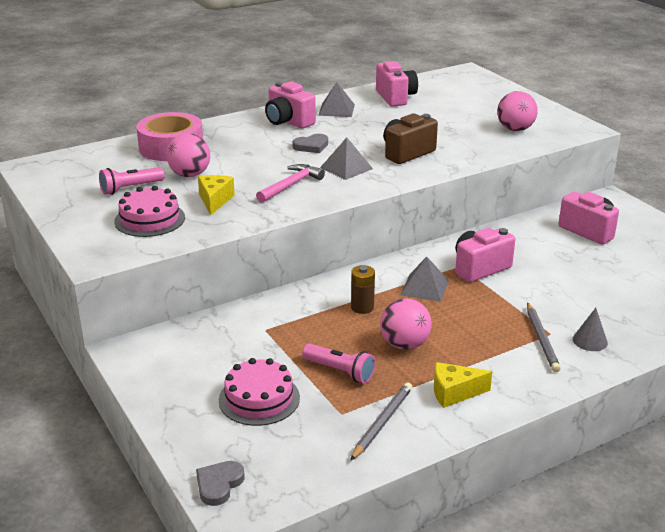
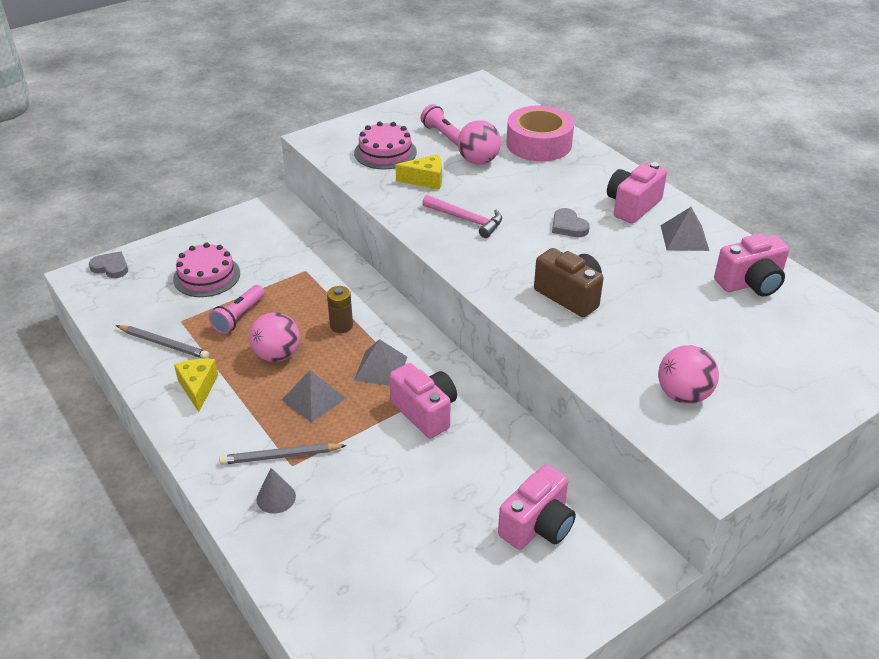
camera: 85 degrees right, 10 degrees up
grey pyramid [320,137,373,180] -> grey pyramid moved to [282,370,346,423]

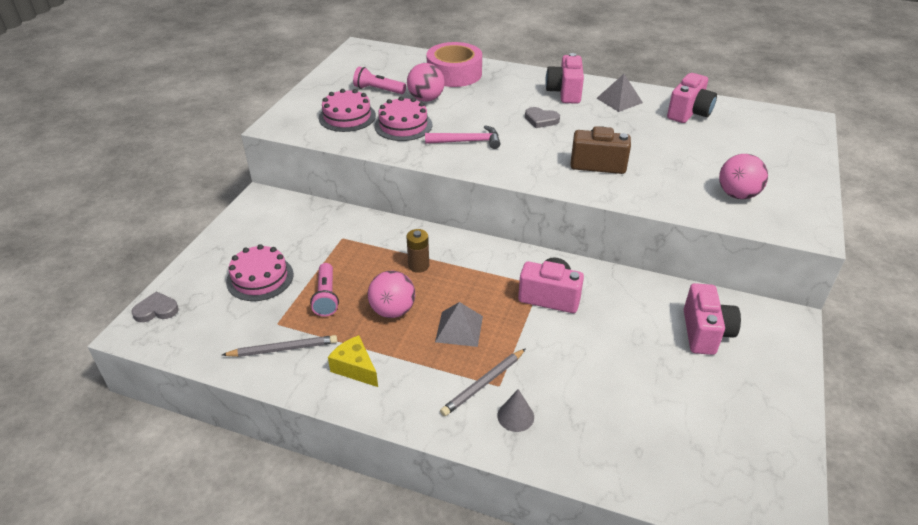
camera: 35 degrees left, 0 degrees up
grey pyramid [354,339,407,386] -> none
yellow cheese [396,154,442,190] -> pink cake [375,97,432,141]

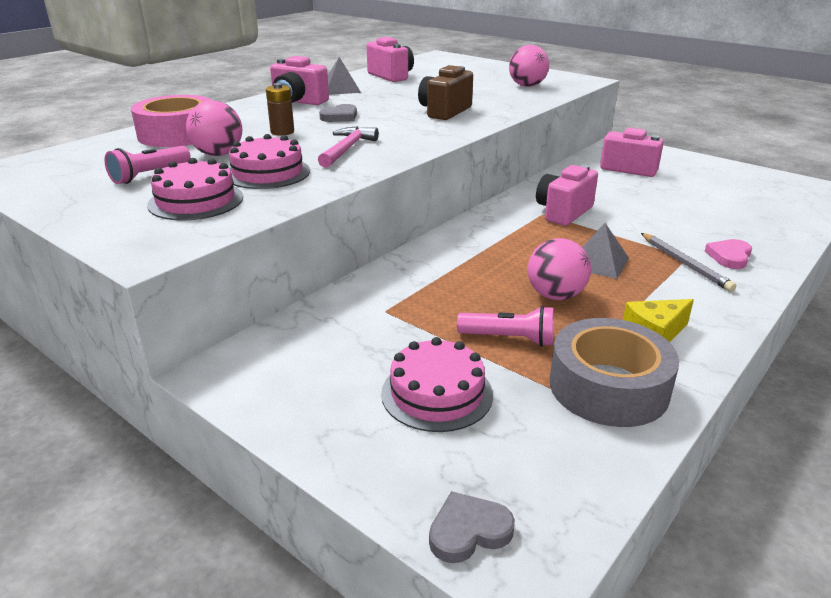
camera: 70 degrees left, 10 degrees down
grey heart [132,291,179,322] -> grey heart turned 60 degrees clockwise [429,491,515,563]
grey pencil [222,335,337,357] -> grey tape [550,318,679,427]
brown battery [406,229,429,273] -> brown battery moved to [266,83,294,136]
grey cone [497,389,534,432] -> pink heart [705,239,752,269]

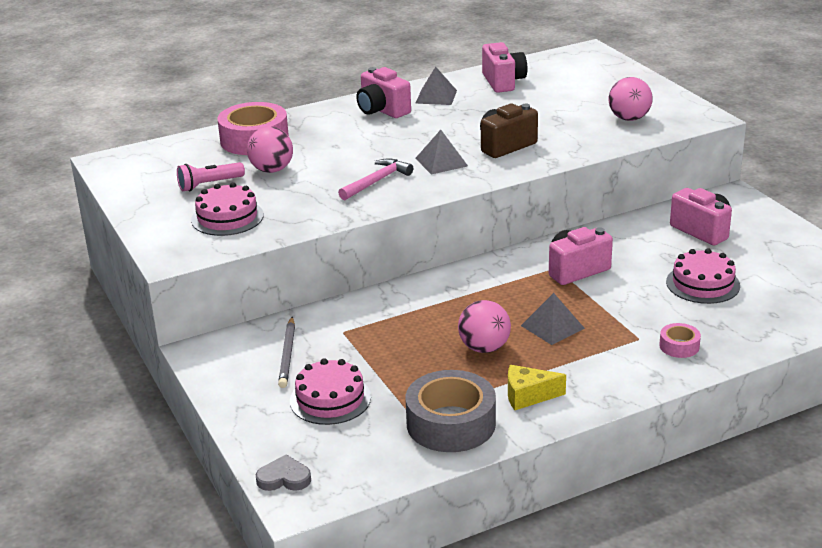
camera: 25 degrees right, 0 degrees up
pink cake [229,134,310,189] -> pink cake moved to [666,248,740,304]
brown battery [266,83,294,136] -> none
grey heart [319,104,357,122] -> none
pink flashlight [457,306,554,347] -> none
grey pencil [641,233,736,292] -> grey pencil moved to [278,317,295,388]
pink heart [705,239,752,269] -> pink tape [659,323,701,358]
none -> grey pyramid [415,130,468,175]

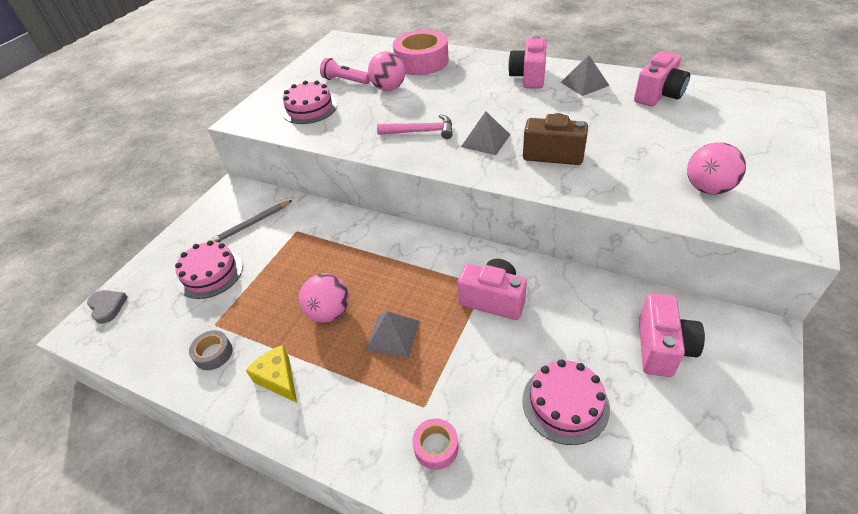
camera: 55 degrees right, 15 degrees up
grey tape [406,370,496,452] -> grey tape [189,330,233,370], size x0.48

